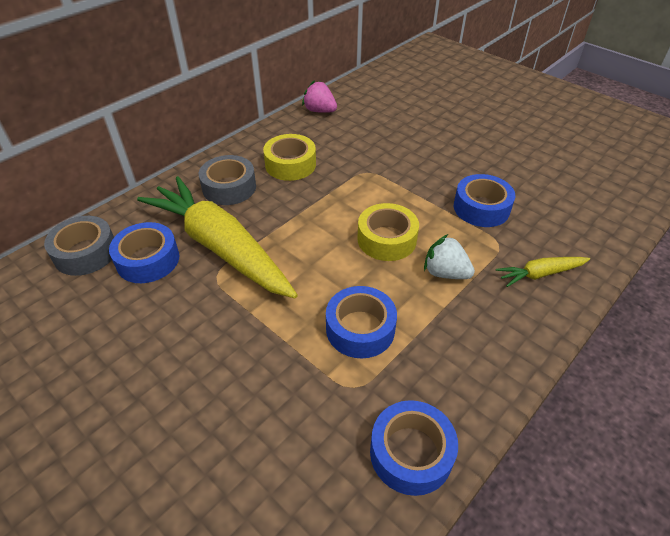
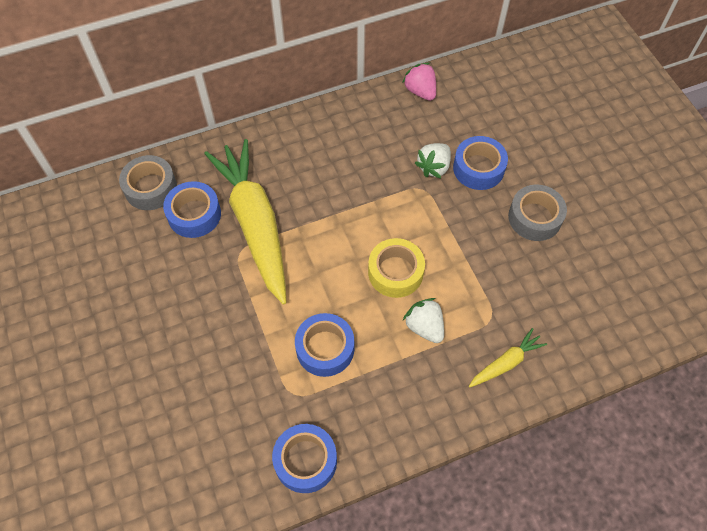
camera: 25 degrees right, 15 degrees up
grey tape [199,155,256,205] -> grey tape moved to [508,184,567,241]
yellow tape [263,134,316,181] -> none
blue tape [454,174,515,227] -> blue tape moved to [453,136,508,190]
yellow carrot [496,257,590,287] -> yellow carrot turned 135 degrees clockwise [469,328,547,387]
none -> white strawberry [415,143,451,178]

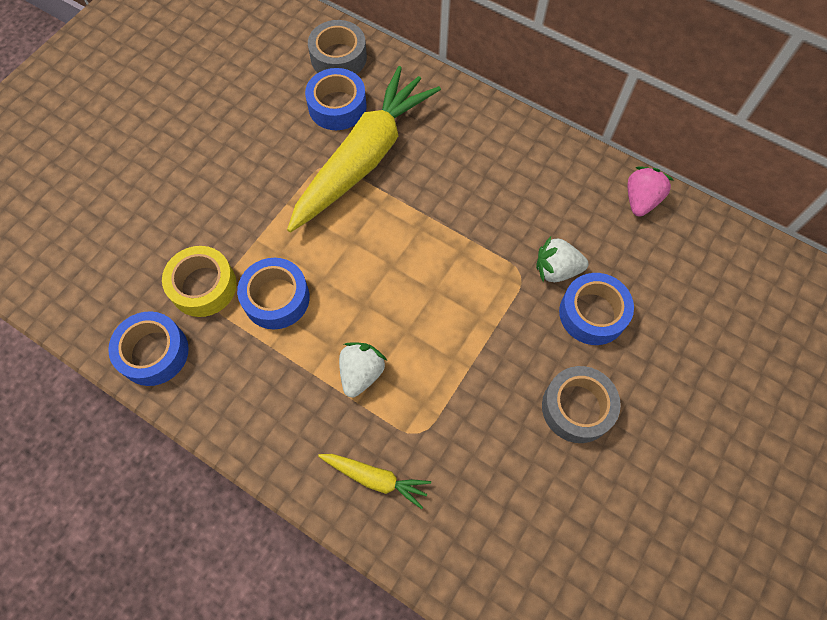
camera: 55 degrees right, 5 degrees up
yellow tape [368,238,425,298] -> yellow tape moved to [162,246,237,317]

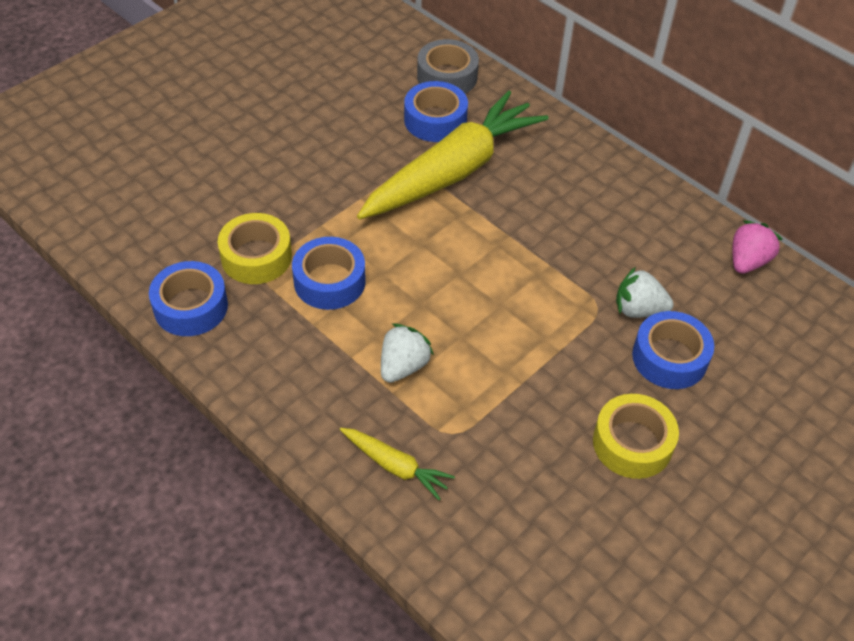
camera: 10 degrees right, 15 degrees down
grey tape [542,366,621,443] -> yellow tape [593,394,679,479]

